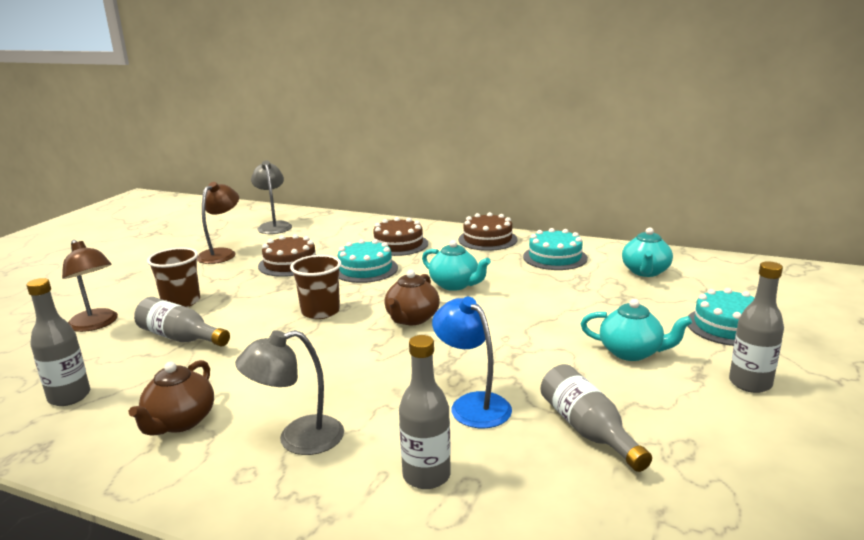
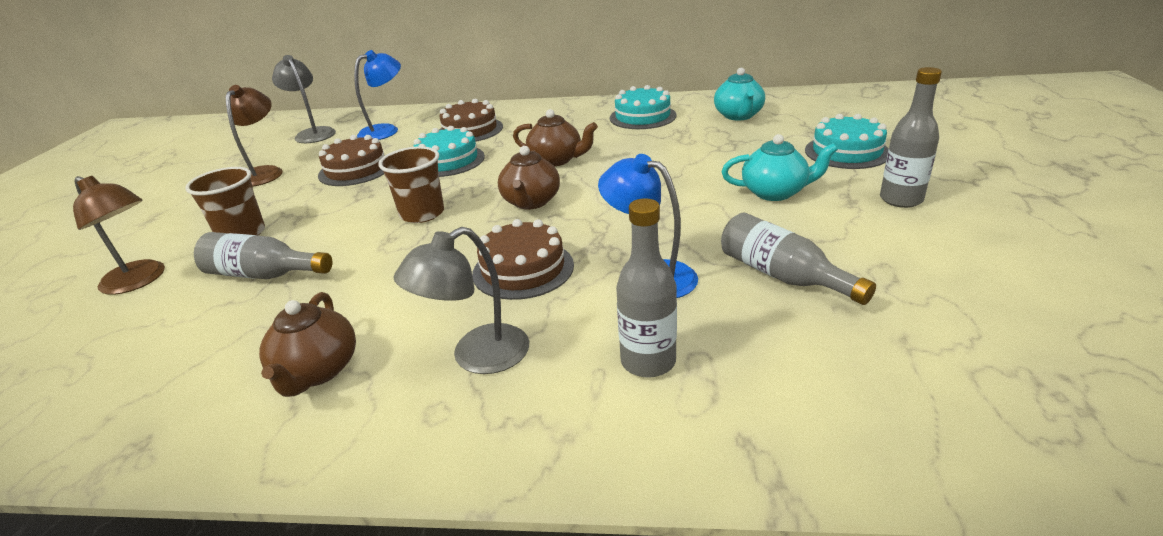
camera: 15 degrees left, 10 degrees up
grey bottle [26,278,90,406] -> none
turquoise teapot [422,240,491,291] -> brown teapot [513,109,598,166]
brown cake [458,212,517,251] -> brown cake moved to [472,219,574,300]
none -> blue lamp [354,50,401,140]

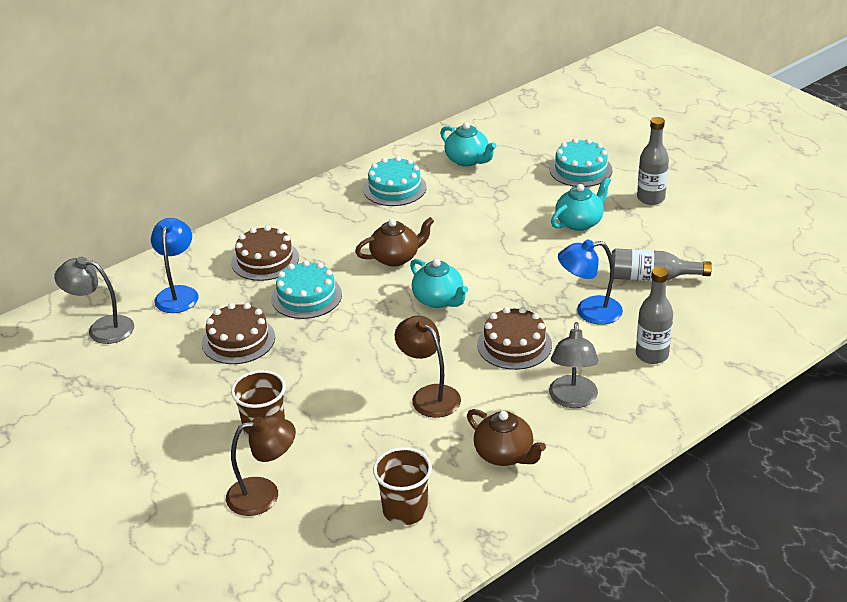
camera: 45 degrees left, 5 degrees up
grey bottle [194,232,332,279] -> none
brown lamp [226,85,283,187] -> brown lamp moved to [395,316,461,418]
brown cup [378,146,444,223] -> brown cup moved to [373,447,432,525]
brown teapot [498,146,560,210] -> turquoise teapot [410,259,468,308]

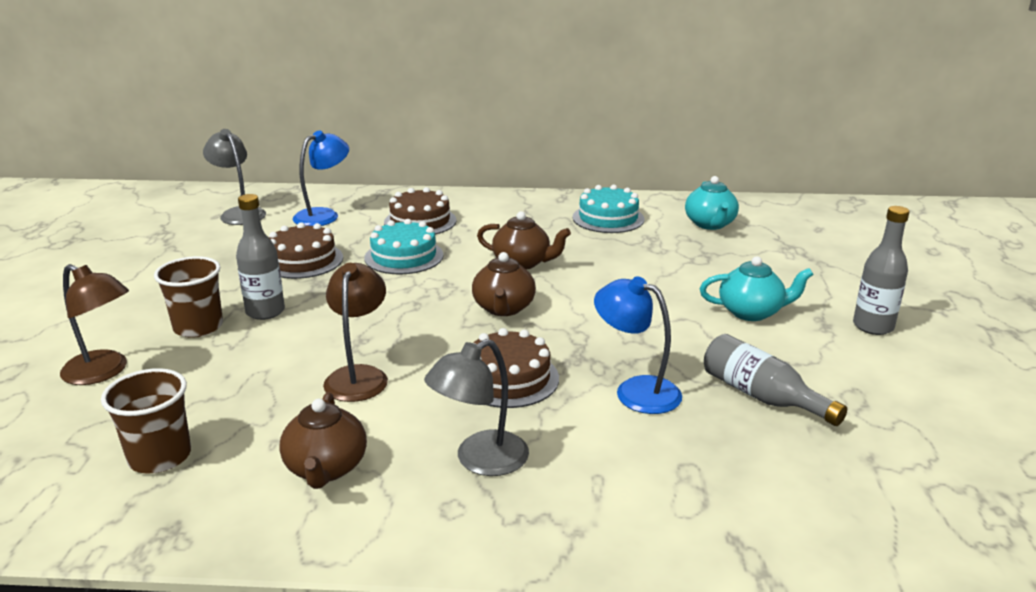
camera: 40 degrees right, 10 degrees down
turquoise teapot [410,259,468,308] -> brown teapot [472,252,536,316]
turquoise cake [550,138,613,187] -> none
grey bottle [636,267,673,364] -> grey bottle moved to [236,194,285,320]

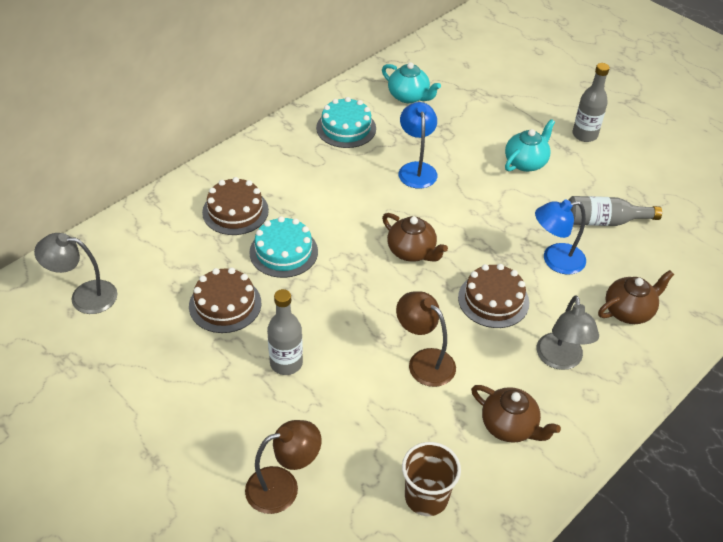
camera: 50 degrees left, 20 degrees up
brown cup [154,256,223,338] -> none
blue lamp [293,130,349,226] -> blue lamp moved to [399,102,438,189]
brown teapot [477,211,571,270] -> brown teapot moved to [598,270,674,324]

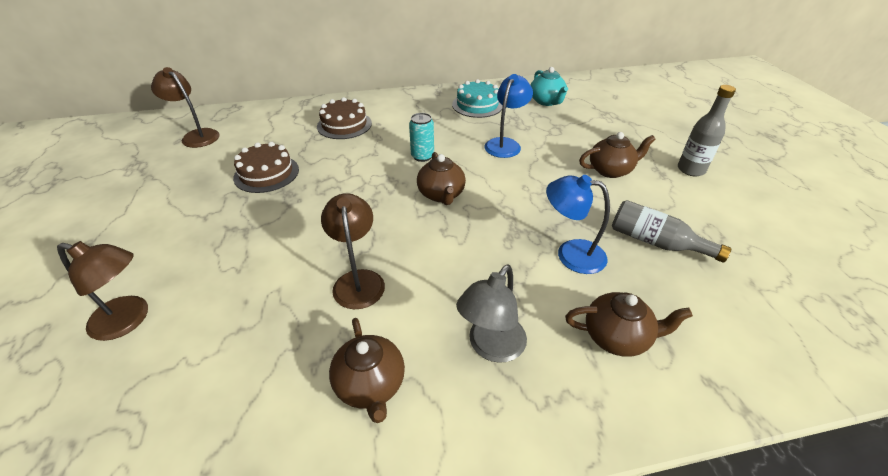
camera: 35 degrees right, 5 degrees down
grey lamp [34,233,117,314] -> brown lamp [151,67,220,148]
turquoise cake [249,216,318,278] -> none
grey bottle [267,289,303,375] -> none
brown cup [402,442,461,516] -> none
brown cake [458,264,529,328] -> none
turquoise teapot [505,119,555,172] -> brown teapot [579,132,656,178]
none -> turquoise can [409,113,434,162]

